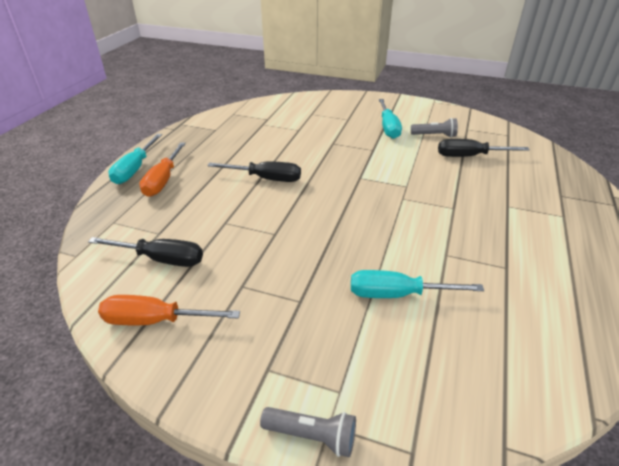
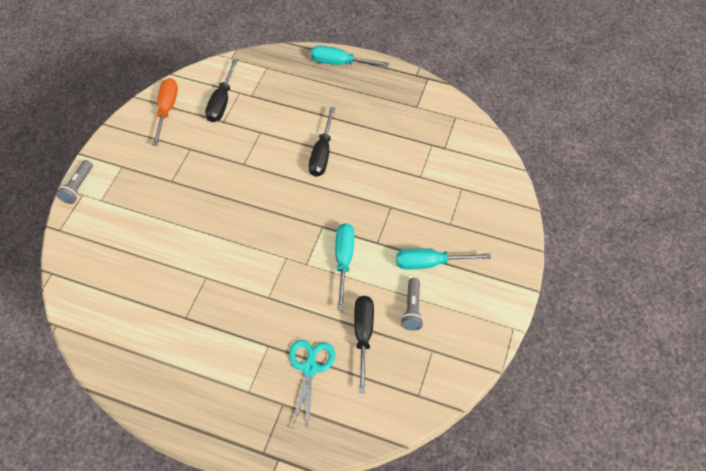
camera: 90 degrees right, 20 degrees up
orange screwdriver [139,142,186,197] -> none
turquoise screwdriver [351,270,484,298] -> turquoise screwdriver moved to [335,223,354,310]
none -> turquoise scissors [289,340,335,428]

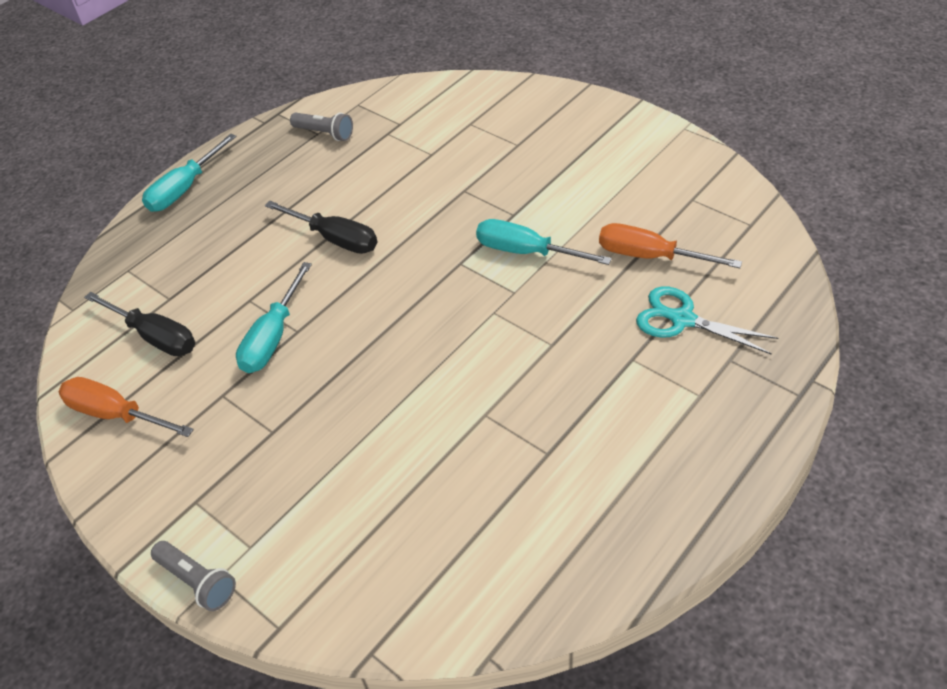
camera: 65 degrees left, 10 degrees down
black screwdriver [354,296,374,393] -> orange screwdriver [599,223,742,268]
turquoise screwdriver [396,249,491,270] -> turquoise screwdriver moved to [236,262,312,373]
grey flashlight [401,278,424,330] -> grey flashlight moved to [290,113,353,141]

